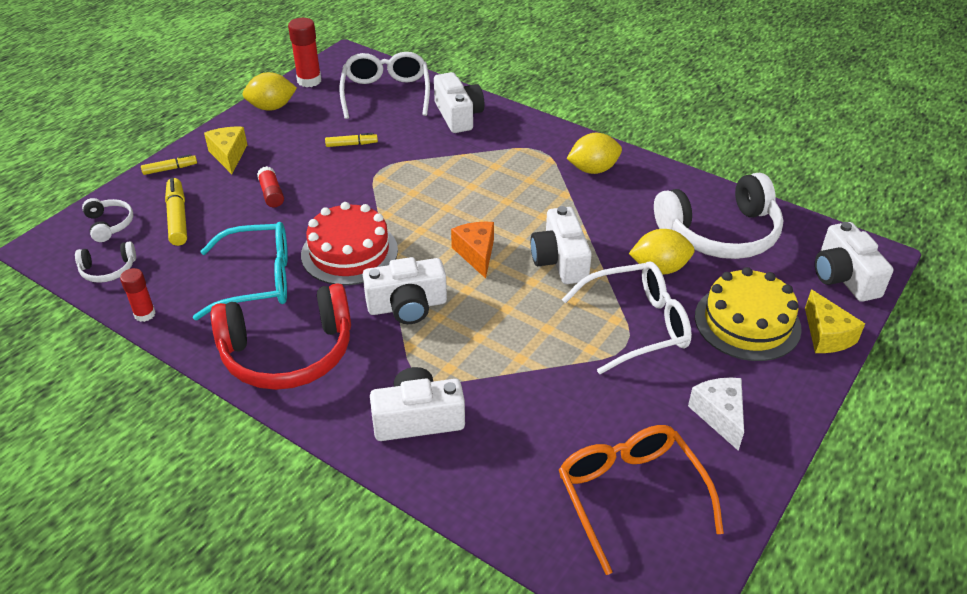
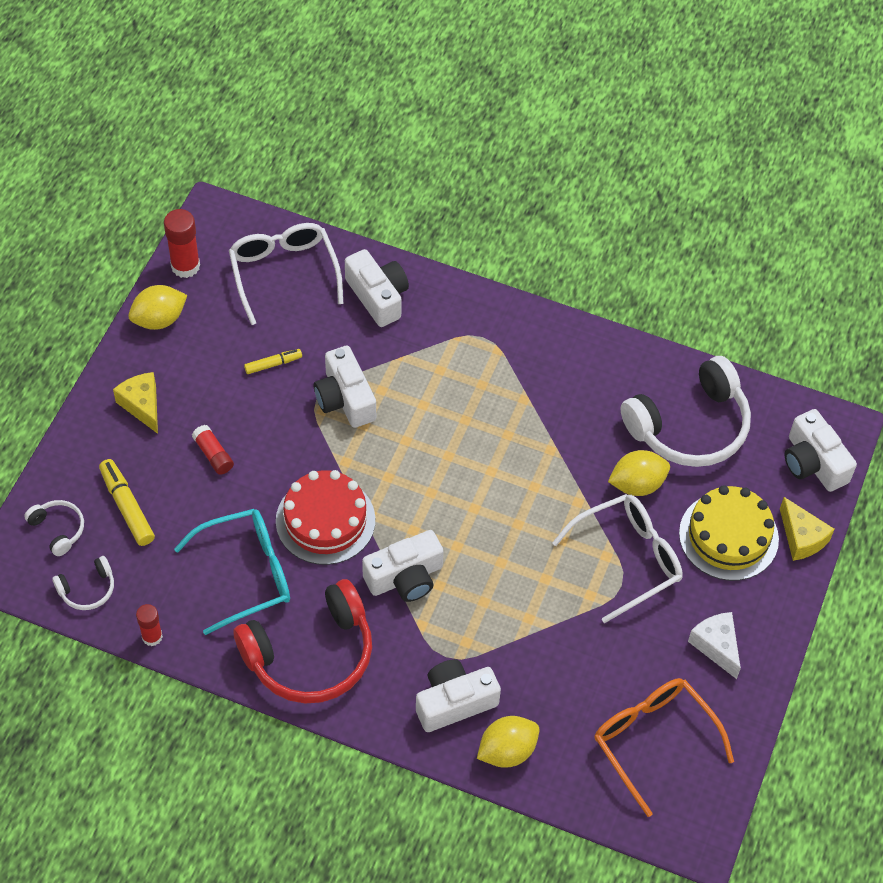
camera: 15 degrees left, 15 degrees up
yellow marker [141,154,197,175] -> none
orange cheese [451,222,494,278] -> none
white camera [531,206,592,284] -> white camera moved to [314,346,376,428]
yellow lemon [567,133,622,174] -> yellow lemon moved to [477,716,540,768]

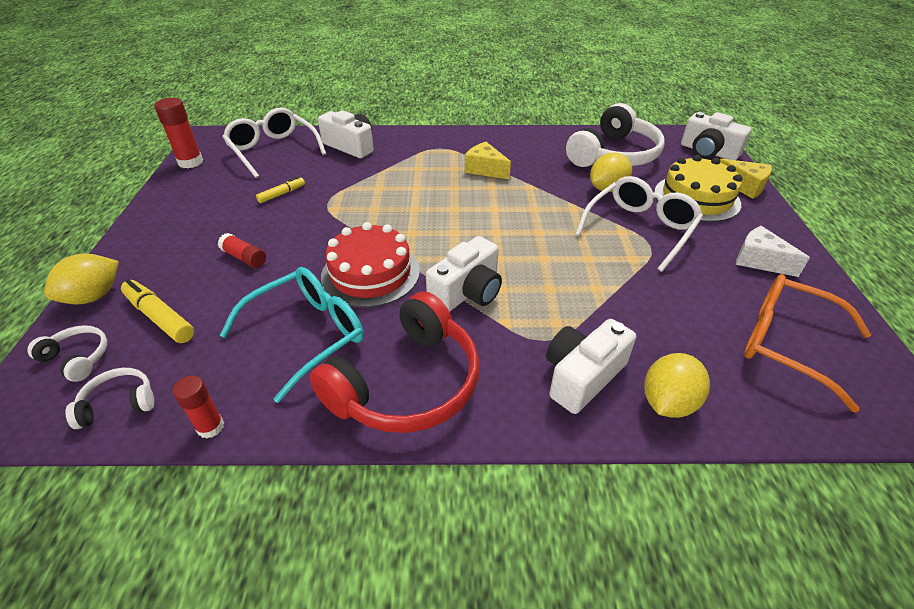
camera: 20 degrees left, 15 degrees down
white headphones [52,556,114,610] -> white headphones turned 150 degrees counterclockwise [65,368,154,429]
yellow cheese [113,372,158,434] -> yellow cheese moved to [465,142,511,180]
yellow lemon [128,285,187,330] -> yellow lemon moved to [44,254,119,305]
white camera [314,346,376,428] -> none

